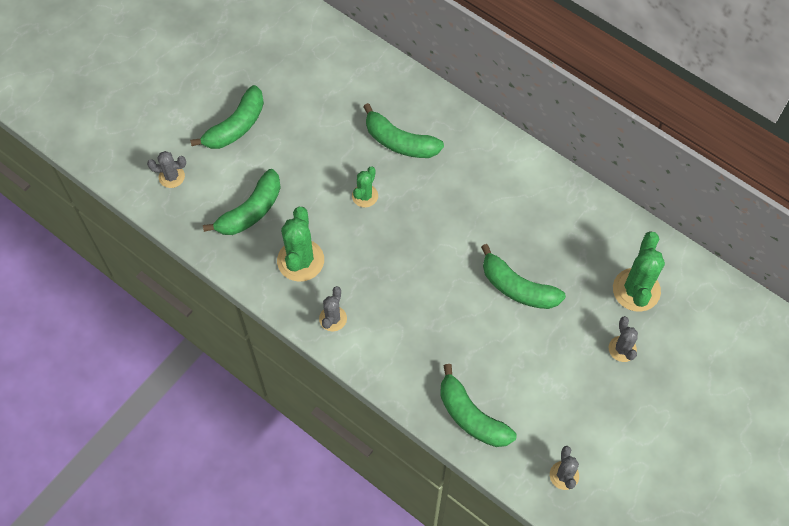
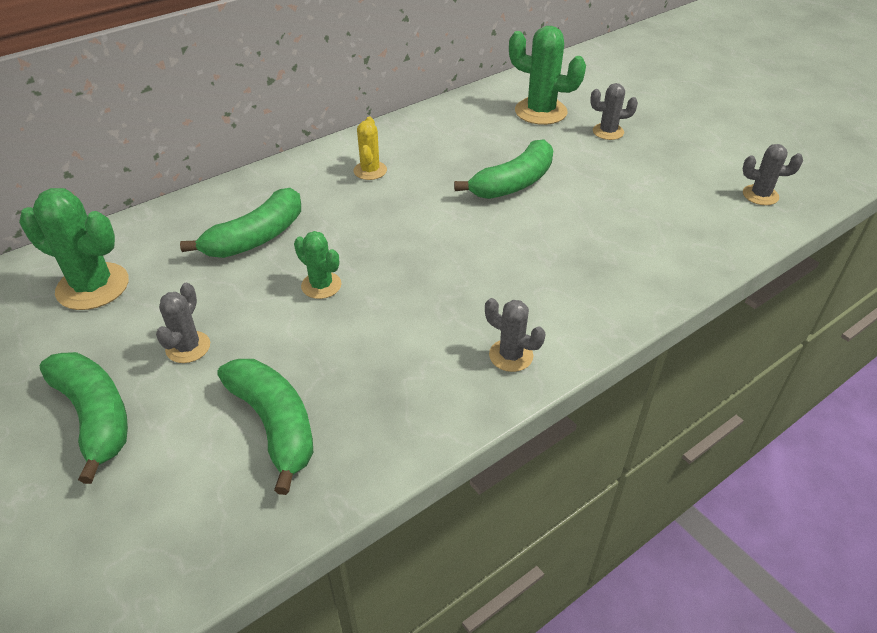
camera: 75 degrees left, 20 degrees down
grey cactus [147,151,186,188] -> grey cactus moved to [156,283,210,363]
green cactus [277,207,324,282] -> green cactus moved to [19,188,129,310]
green banana [440,364,517,447] -> none
none -> yellow cactus [353,117,387,180]

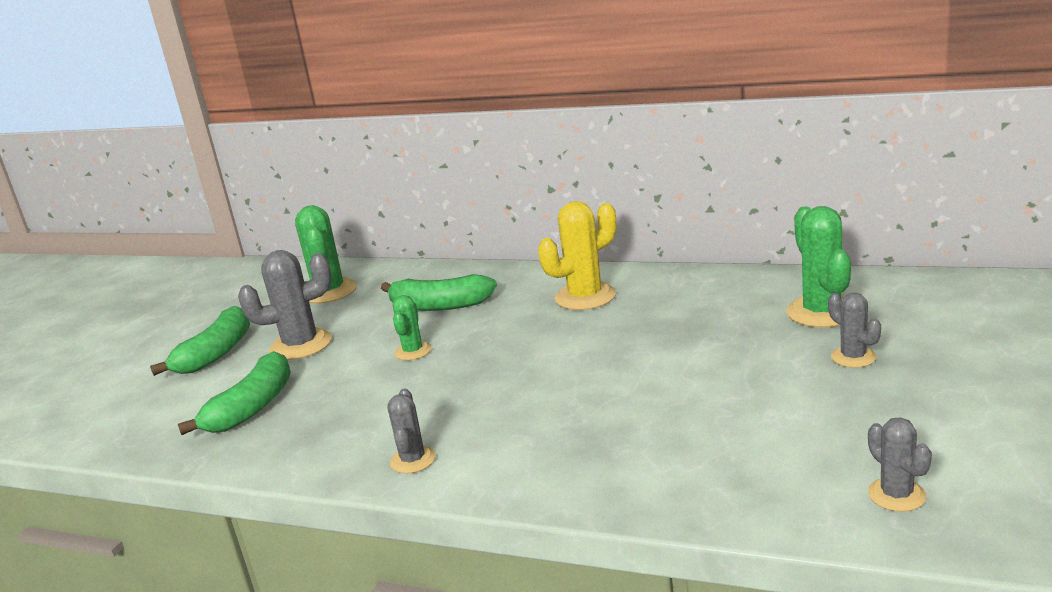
camera: 60 degrees right, 20 degrees down
grey cactus [156,283,210,363] -> grey cactus [238,250,332,360], size x1.74
yellow cactus [353,117,387,180] -> yellow cactus [538,201,616,310], size x1.74
green banana [454,139,553,199] -> none

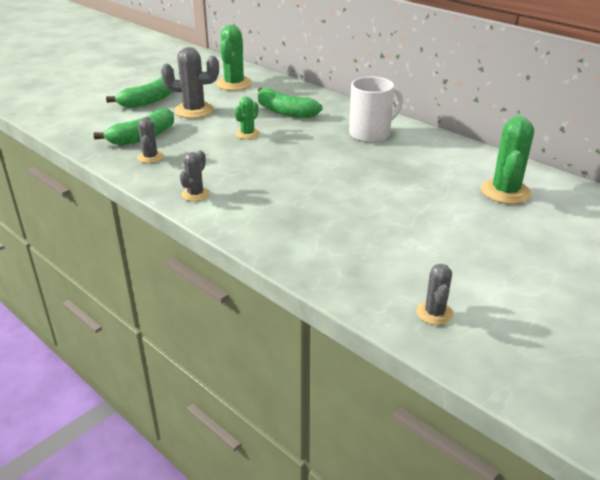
camera: 20 degrees right, 10 degrees up
yellow cactus [538,201,616,310] -> white mug [349,77,403,143]
grey cactus [828,293,881,368] -> grey cactus moved to [137,117,163,163]

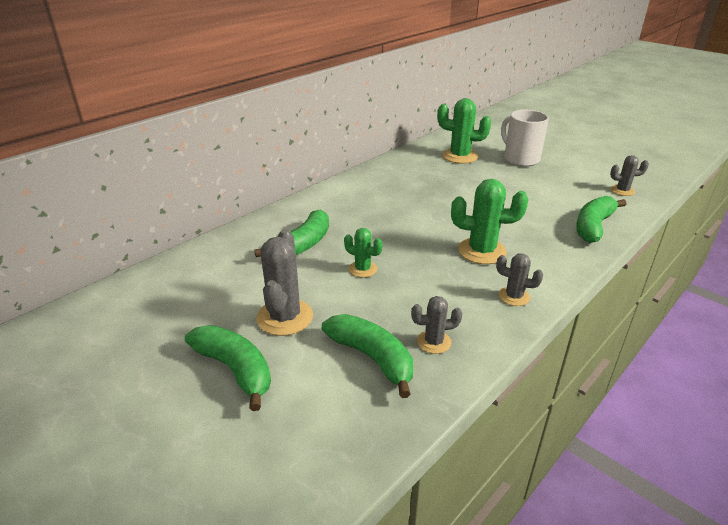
camera: 90 degrees left, 0 degrees up
green cactus [216,25,252,91] -> green cactus moved to [451,179,528,264]
white mug [349,77,403,143] -> white mug moved to [501,110,549,167]
none -> green banana [576,196,627,243]

